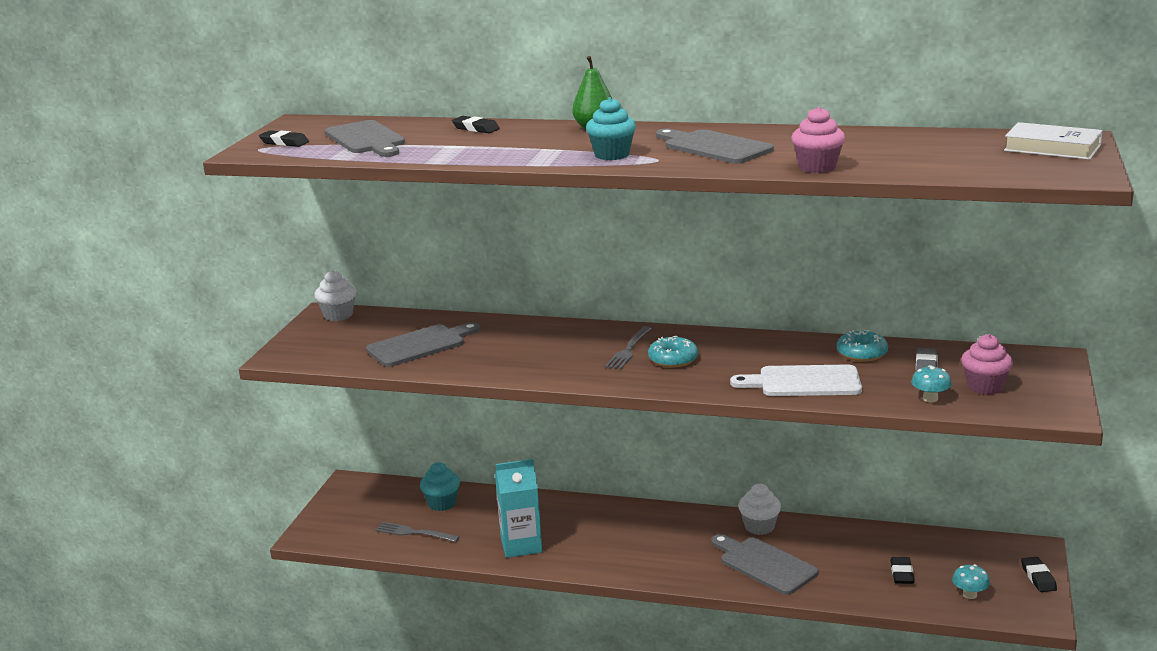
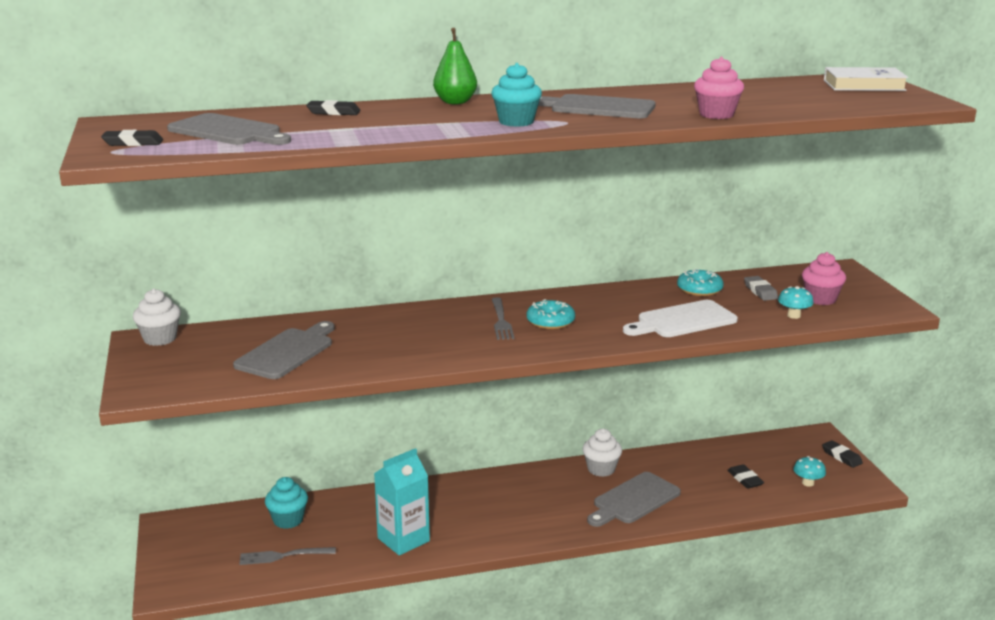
camera: 30 degrees left, 0 degrees up
grey cutting board [711,534,818,595] -> grey cutting board turned 60 degrees counterclockwise [587,472,681,527]

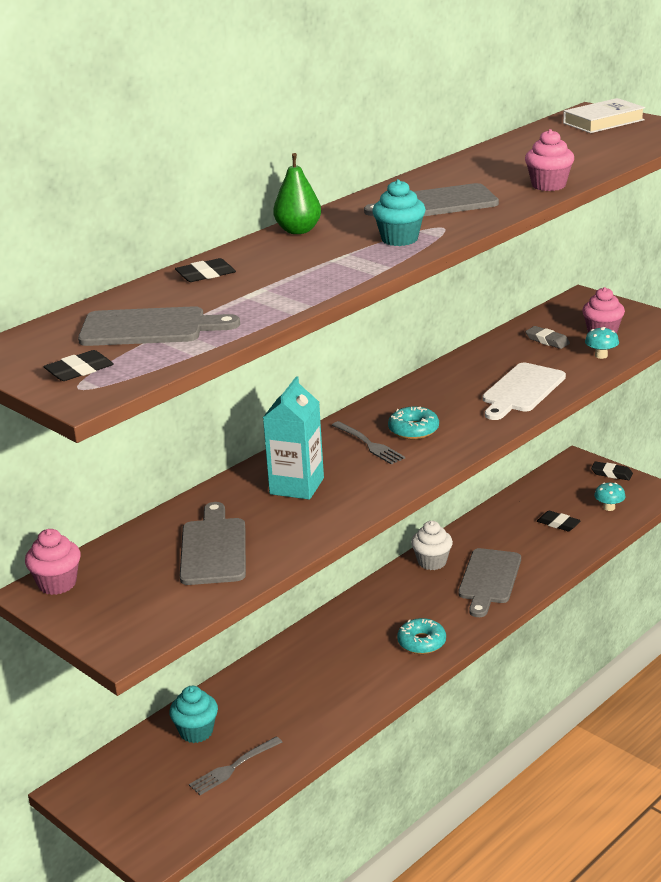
camera: 30 degrees left, 5 degrees up
white cupcake [133,289,181,346] -> pink cupcake [25,529,81,595]
turquoise carton [374,448,430,555] -> turquoise carton moved to [263,376,324,500]
turquoise donut [677,269,724,296] -> turquoise donut moved to [397,618,446,654]

